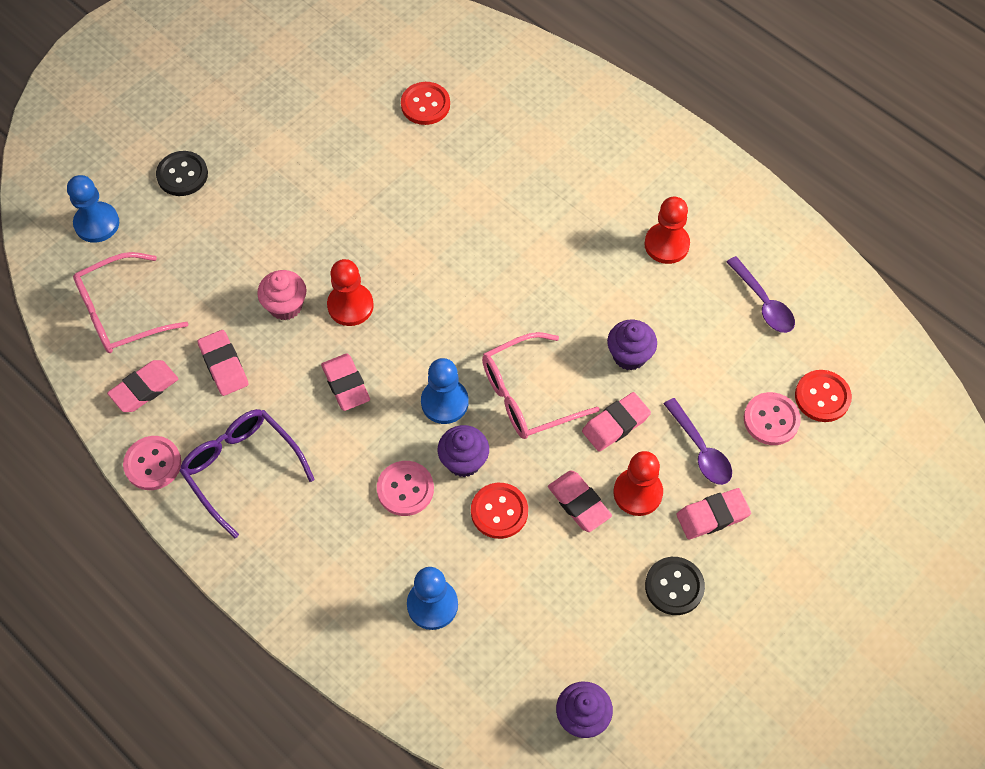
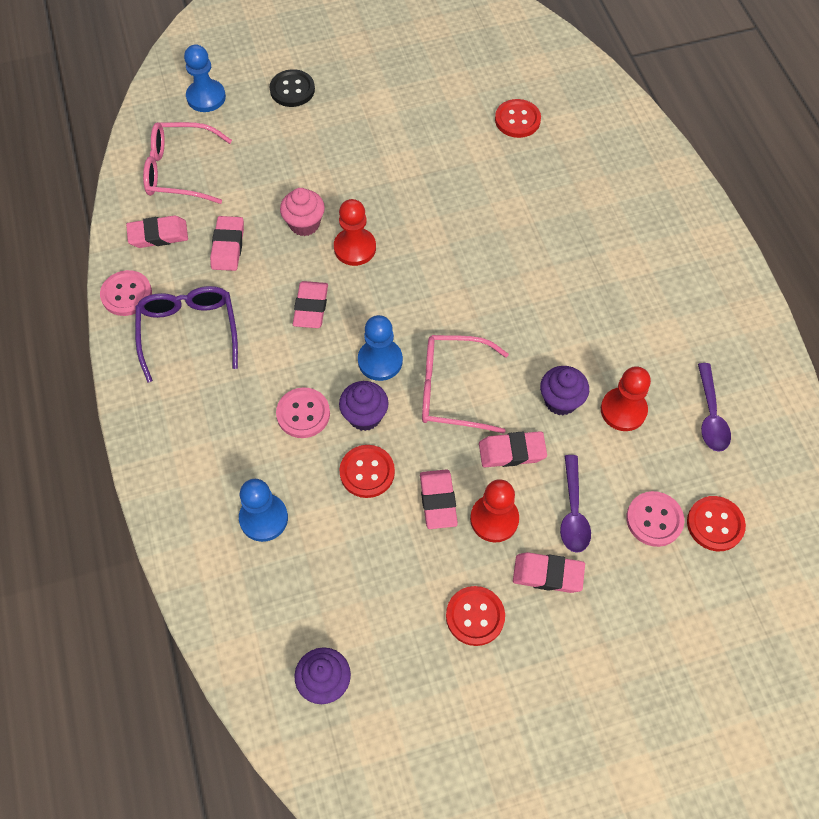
camera: 30 degrees right, 0 degrees up
red pawn [645,197,690,264] -> red pawn moved to [601,366,651,431]
black button [645,557,705,615] -> red button [446,586,505,646]

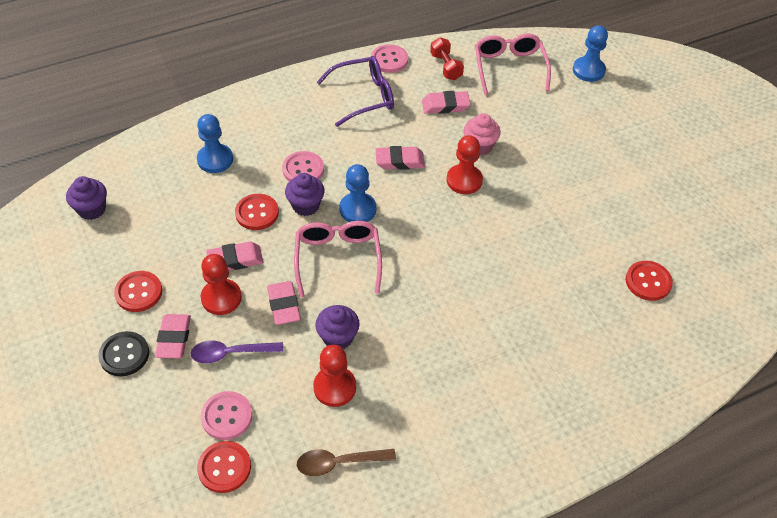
camera: 80 degrees right, 10 degrees down
pink eraser [126,216,188,248] -> red dumbbell [430,37,464,80]
black button [269,69,315,107] -> black button moved to [98,331,149,376]
purple spoon [698,363,731,452] -> brown spoon [296,449,396,476]

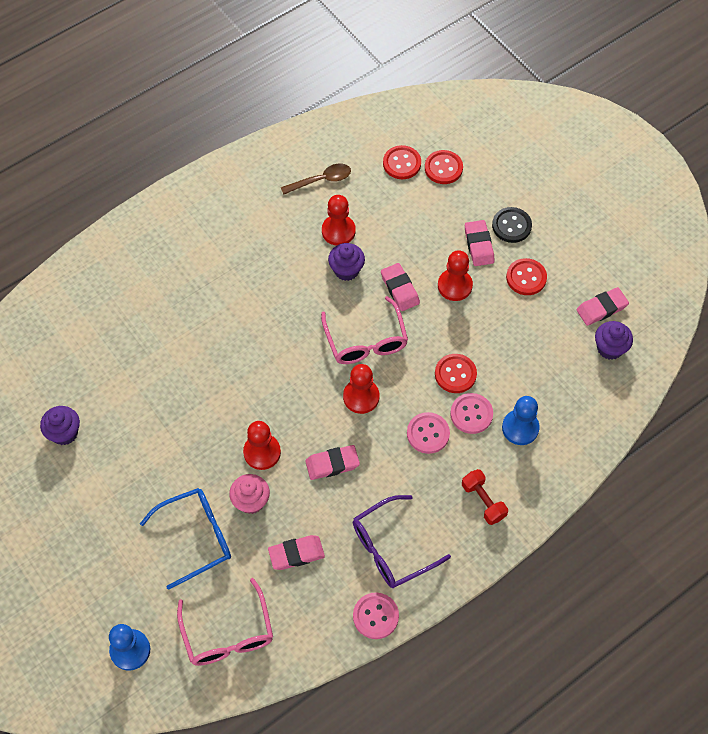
camera: 170 degrees right, 10 degrees up
purple spoon [190,341,283,363] -> none
pink button [200,391,252,440] -> pink button moved to [450,393,493,434]
pink eraser [206,242,263,270] -> pink eraser moved to [576,287,629,326]
purple cupcake [285,173,324,216] -> purple cupcake moved to [40,406,80,445]
blue pawn [339,164,376,222] -> red pawn [343,364,380,414]
red dumbbell [430,37,464,80] -> red dumbbell moved to [462,469,508,525]
red button [625,261,673,301] -> red button moved to [425,150,463,184]
none -> blue glasses [140,488,231,590]

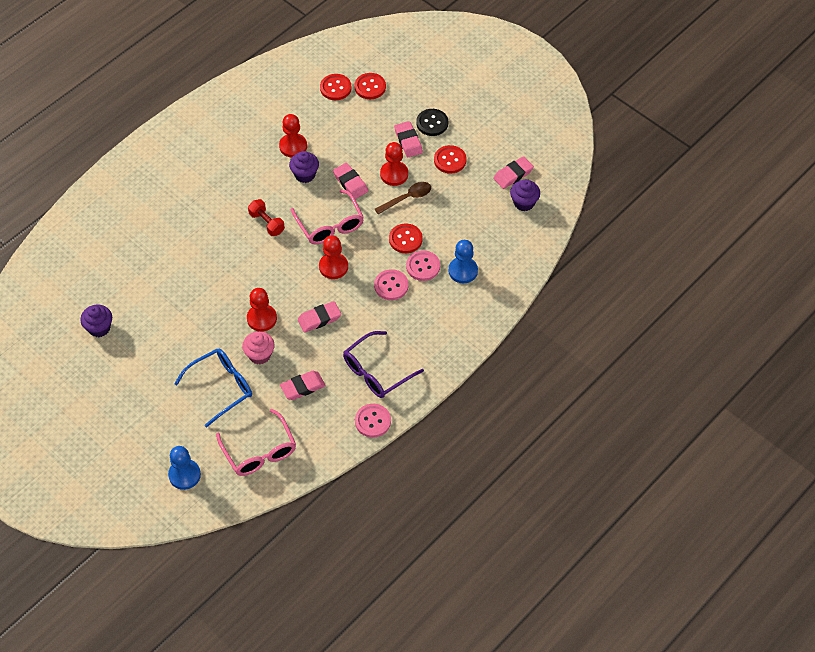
camera: 10 degrees left, 5 degrees down
brown spoon [281,164,351,195] -> brown spoon moved to [375,182,431,215]
red dumbbell [462,469,508,525] -> red dumbbell moved to [248,199,285,236]

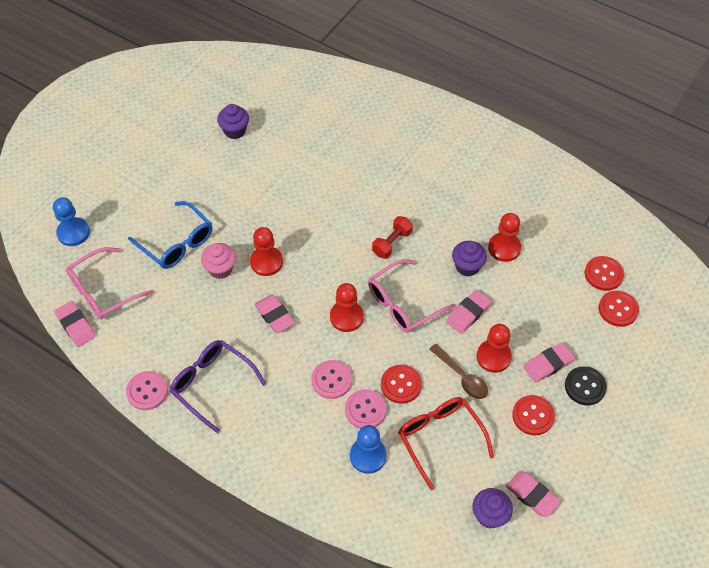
camera: 80 degrees right, 0 degrees up
pink eraser [280,371,326,400] -> pink eraser moved to [54,301,96,347]
none -> red glasses [398,397,494,490]

